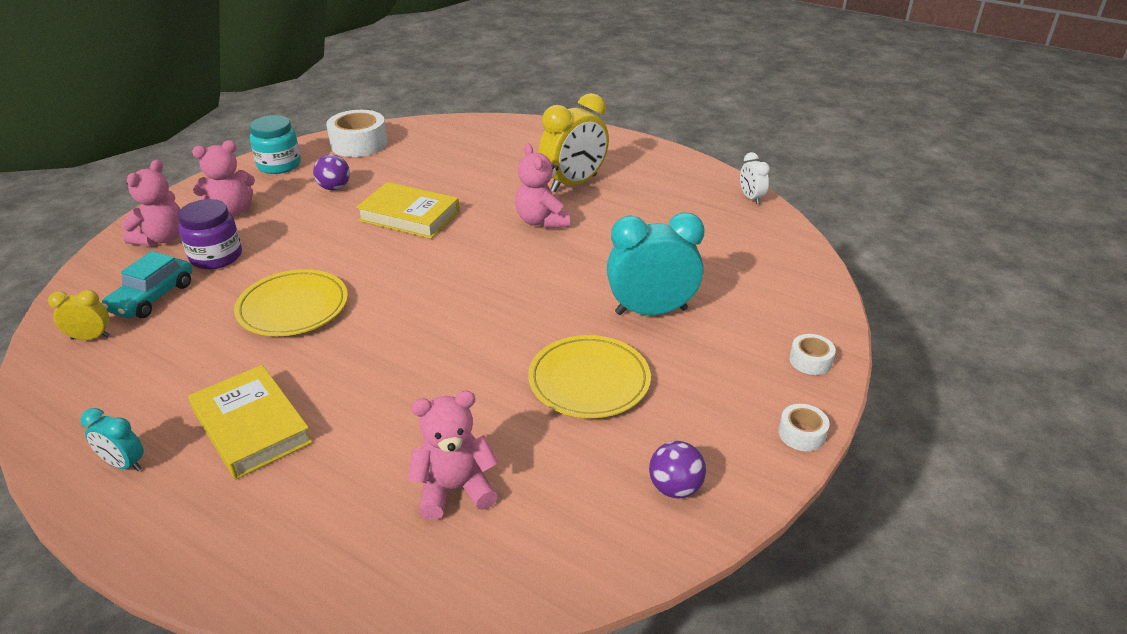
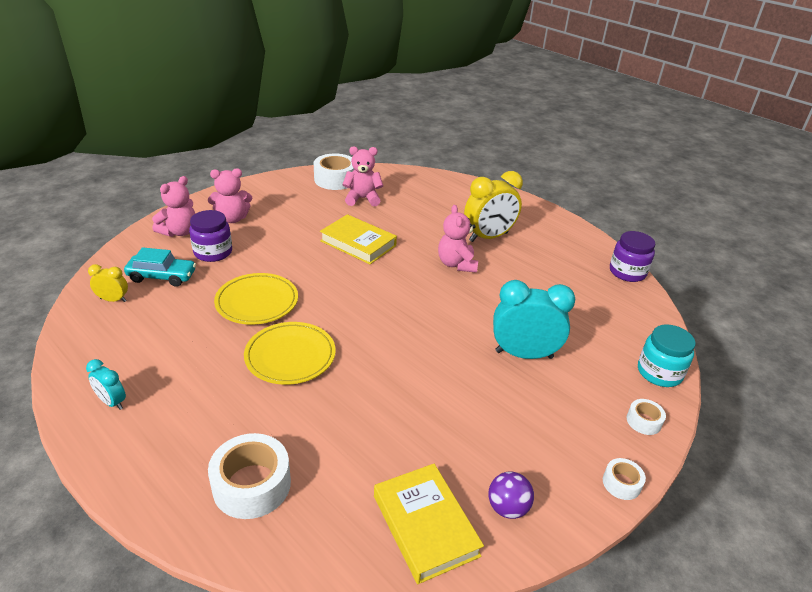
camera: 10 degrees right, 0 degrees up
turquoise car [102,251,192,318] -> turquoise car turned 120 degrees counterclockwise [124,247,196,287]
yellow book [188,365,313,480] -> yellow book moved to [374,464,484,584]
turquoise jar [250,115,301,174] -> turquoise jar moved to [638,324,696,387]
purple ball [313,154,350,190] -> none
pink teddy bear [408,391,499,520] -> pink teddy bear moved to [342,146,383,206]
yellow plate [528,335,651,418] -> yellow plate moved to [244,322,335,385]
white clock [740,152,770,205] -> purple jar [610,231,656,282]
none -> white tape [208,433,291,519]

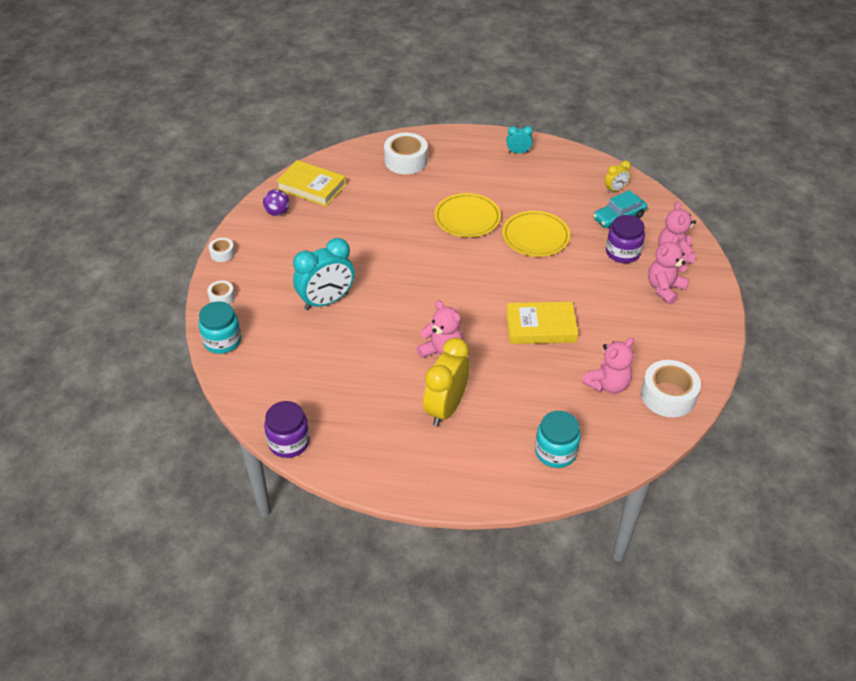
camera: 145 degrees right, 10 degrees up
none -> turquoise jar [535,411,581,468]

